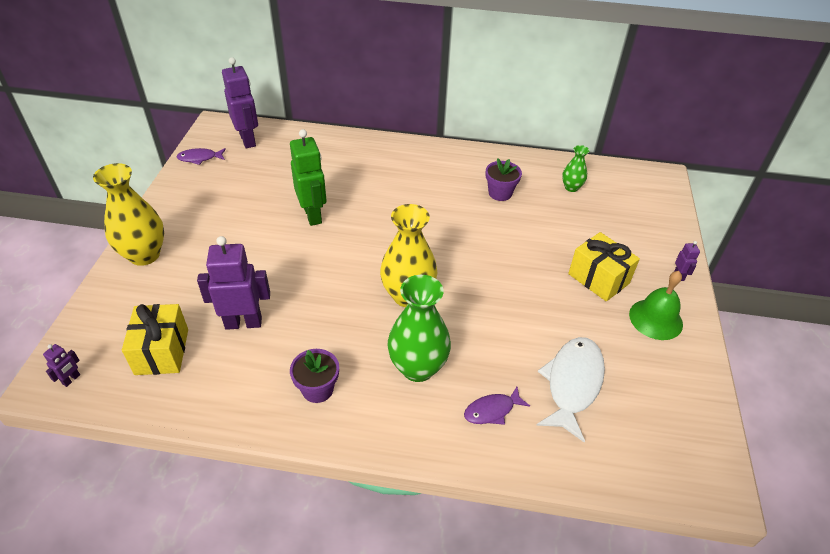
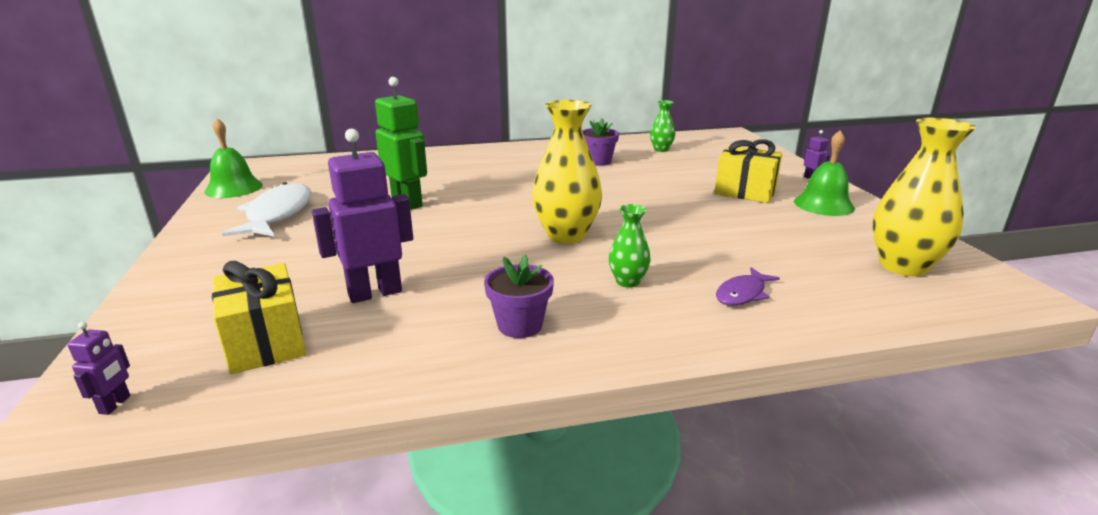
camera: 20 degrees left, 20 degrees down
yellow vase [93,163,164,266] -> yellow vase moved to [872,118,976,277]
purple fish [176,148,226,165] -> green bell [205,118,263,198]
purple robot [222,57,258,148] -> none
green vase [387,275,451,382] -> green vase [609,204,651,288], size x0.52
white fish [536,337,605,443] -> white fish moved to [222,182,312,236]

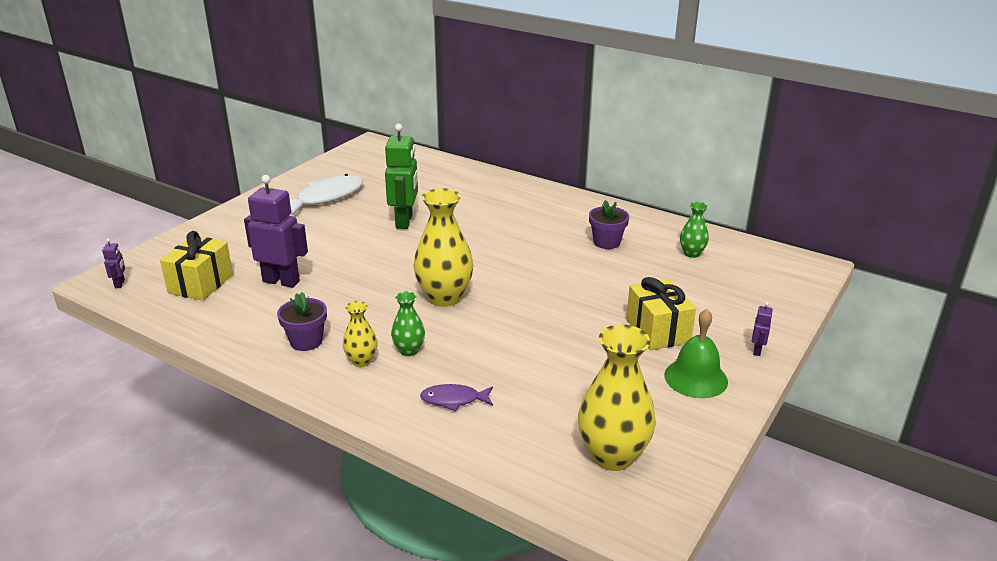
camera: 45 degrees right, 5 degrees up
purple robot [67,322,130,415] -> purple robot turned 60 degrees counterclockwise [102,238,125,288]
green bell [205,118,263,198] -> none
none -> yellow vase [343,301,377,367]

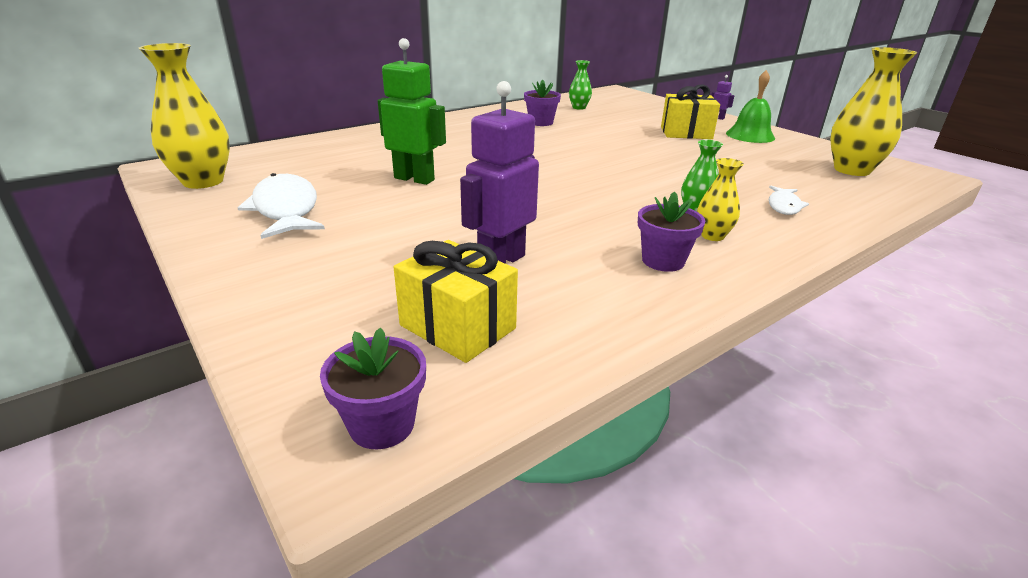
camera: 70 degrees left, 0 degrees up
purple robot [102,238,125,288] -> purple flower pot [320,328,426,449]
yellow vase [414,188,473,307] -> yellow vase moved to [139,43,230,189]
purple fish [420,384,493,411] -> white fish [769,185,809,215]

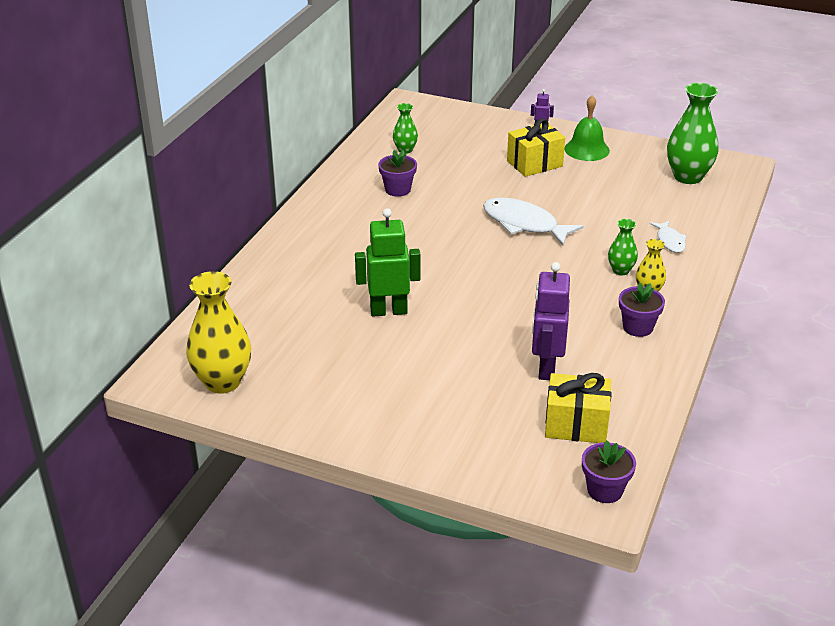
camera: 30 degrees left, 5 degrees up
white fish [238,173,325,239] -> white fish moved to [483,198,583,246]
yellow vase [830,47,918,176] -> green vase [667,83,719,184]

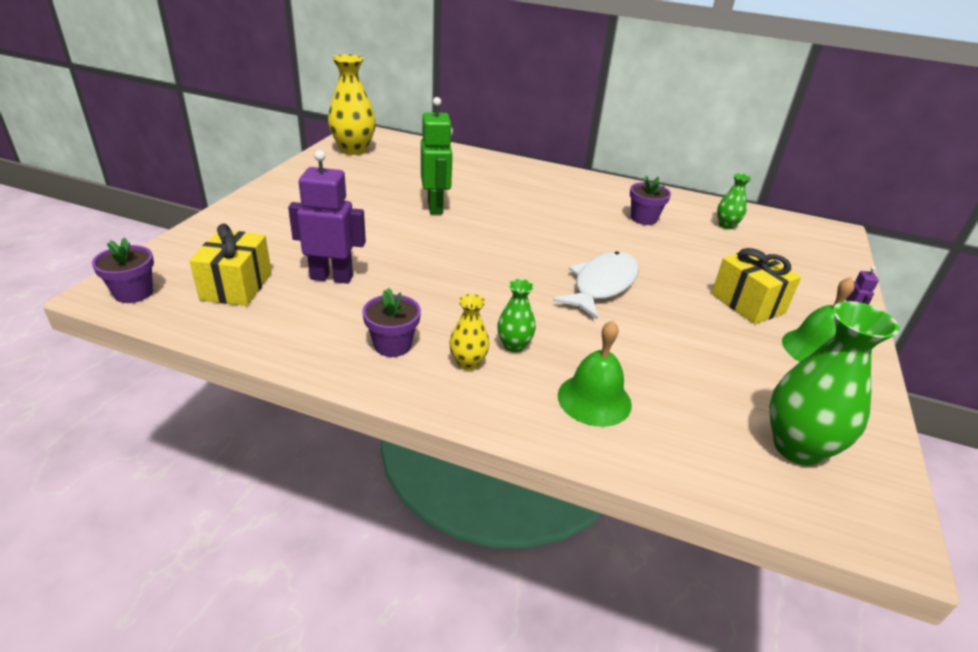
camera: 85 degrees right, 0 degrees up
white fish [650,221,687,253] -> green bell [558,320,632,427]

